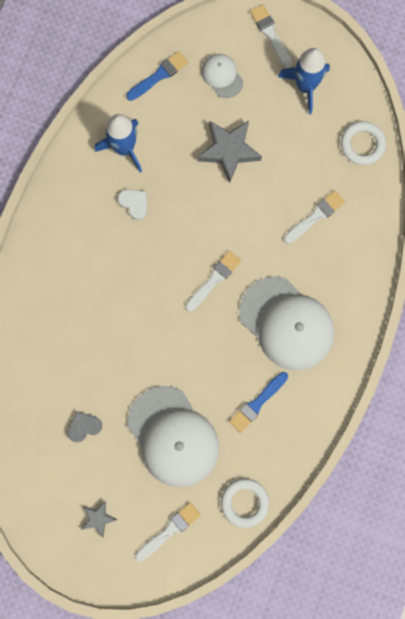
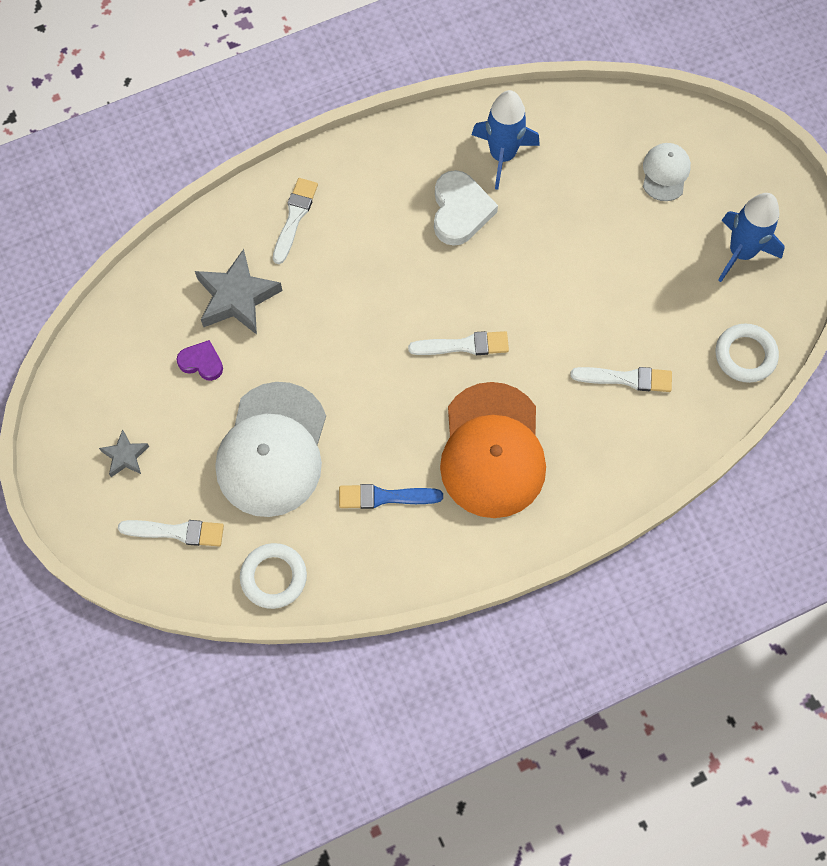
camera: 45 degrees right, 10 degrees down
grey heart [67,411,102,442] -> purple heart [176,340,223,381]
white heart [118,189,147,220] -> white heart [434,170,498,246], size x1.71
blue brush [126,51,188,101] -> none
grey star [197,121,262,183] -> grey star moved to [195,249,282,335]
white cap [239,276,334,371] -> orange cap [440,382,546,518]
white brush [250,4,292,68] -> white brush moved to [273,178,318,264]

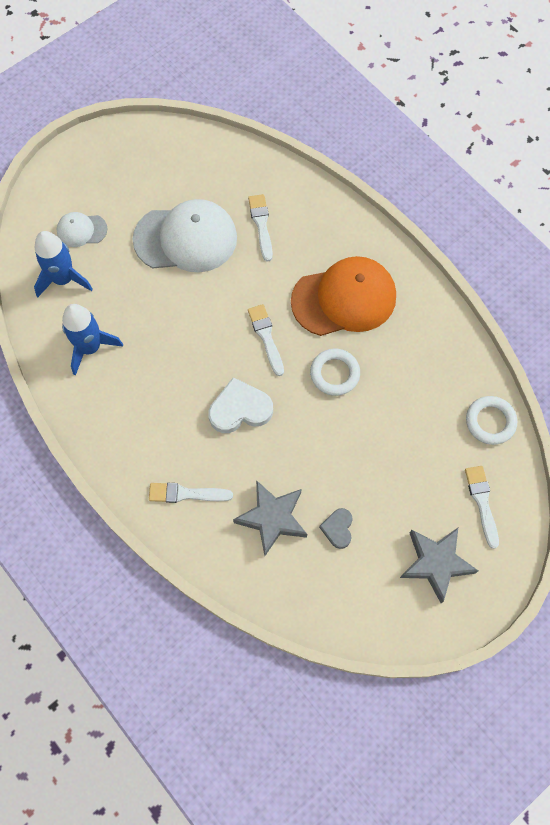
camera: 105 degrees left, 0 degrees up
grey star [99,429,149,477] -> grey star [400,528,478,603], size x1.88
purple heart [176,340,223,381] -> grey heart [319,508,353,549]
white cap [216,382,326,517] -> white cap moved to [133,199,237,272]
blue brush [339,484,443,509] -> none
white heart [434,170,498,246] -> white heart moved to [209,377,273,433]
white ring [716,324,779,383] -> white ring moved to [310,349,360,396]
blue rocket [718,193,785,282] -> blue rocket moved to [34,231,93,298]

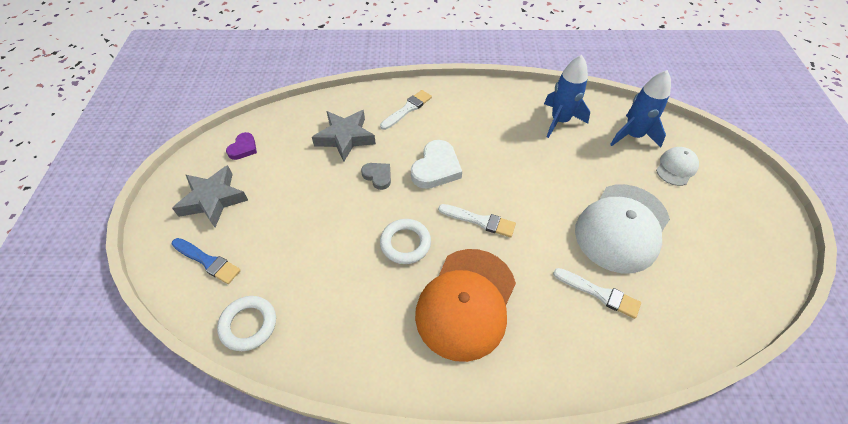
camera: 130 degrees right, 15 degrees down
grey heart [319,508,353,549] -> grey heart moved to [361,163,391,190]
white brush [465,466,499,549] -> blue brush [172,238,241,284]
none -> purple heart [226,132,257,160]

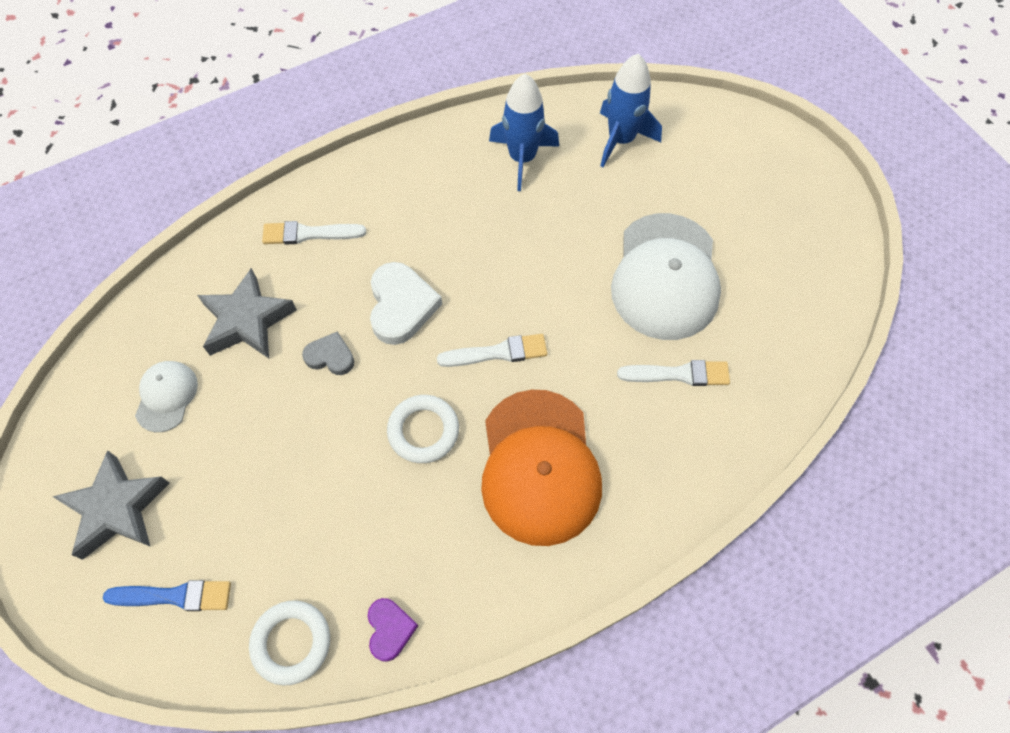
camera: 30 degrees left, 10 degrees up
purple heart [226,132,257,160] -> purple heart moved to [368,598,418,662]
white brush [380,90,432,130] -> white brush turned 105 degrees counterclockwise [262,221,366,245]
white cap [656,147,699,186] -> white cap moved to [135,361,198,432]

